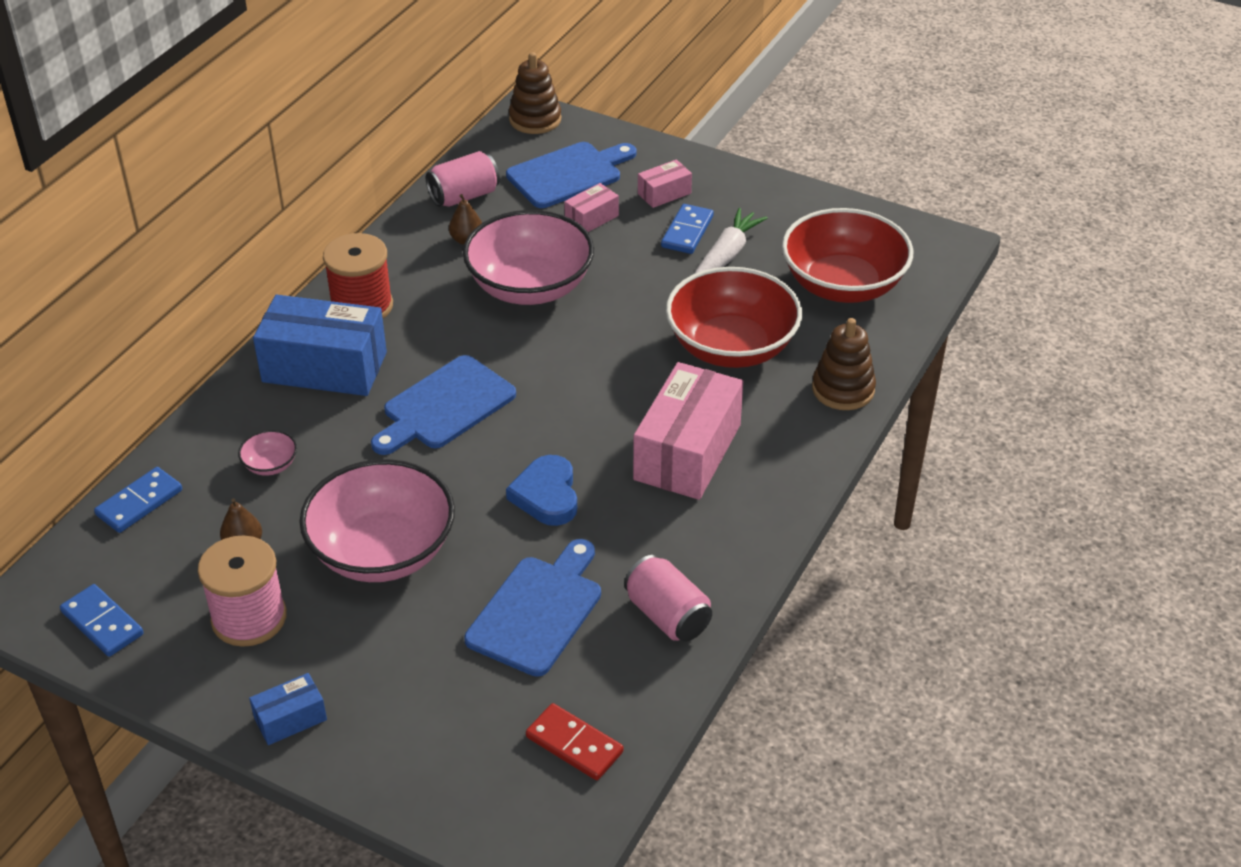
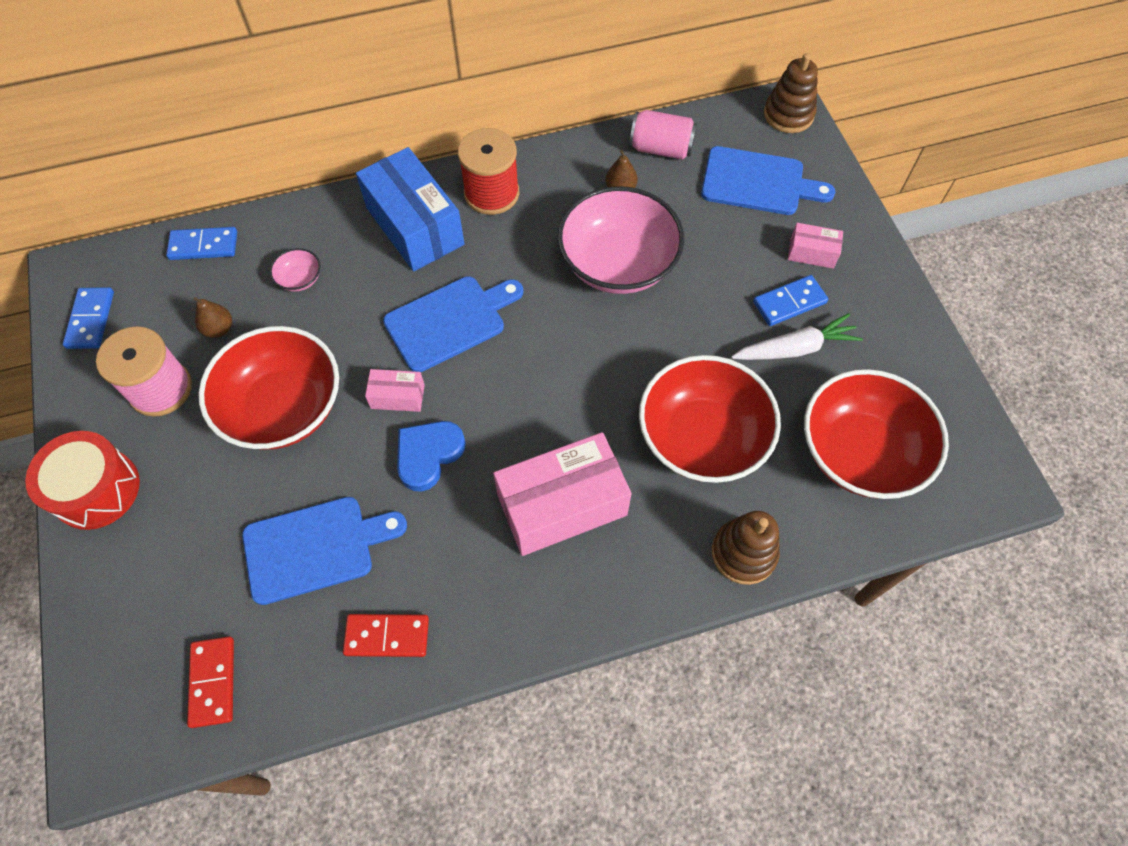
camera: 45 degrees right, 20 degrees up
blue box [249,673,327,745] -> red drum [25,431,140,530]
pink bowl [300,459,455,582] -> red bowl [198,326,339,450]
blue cutting board [371,355,516,455] -> blue cutting board turned 150 degrees clockwise [383,276,523,372]
pink box [564,183,619,232] -> pink box moved to [365,369,425,412]
pink can [624,555,712,642] -> red domino [343,614,429,657]

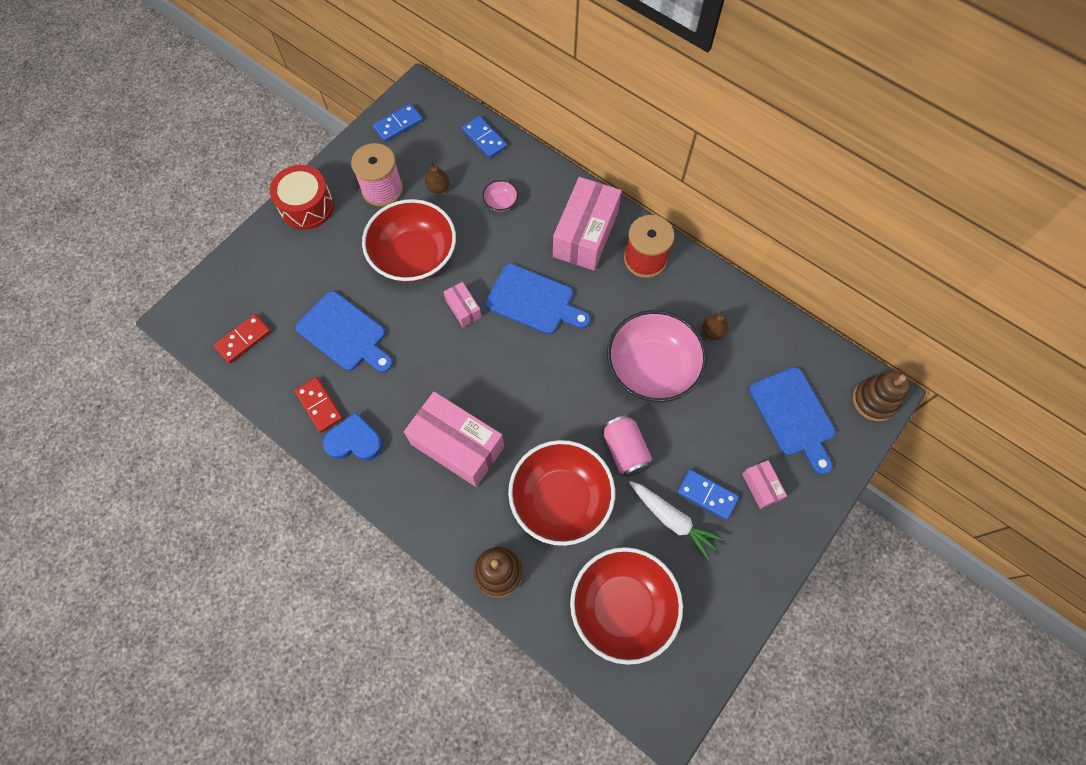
camera: 55 degrees right, 5 degrees up
blue box [356,147,464,272] -> pink box [553,177,622,271]
blue heart [397,421,466,492] -> blue heart moved to [323,412,383,460]
pink can [629,110,697,160] -> pink can moved to [603,415,652,477]

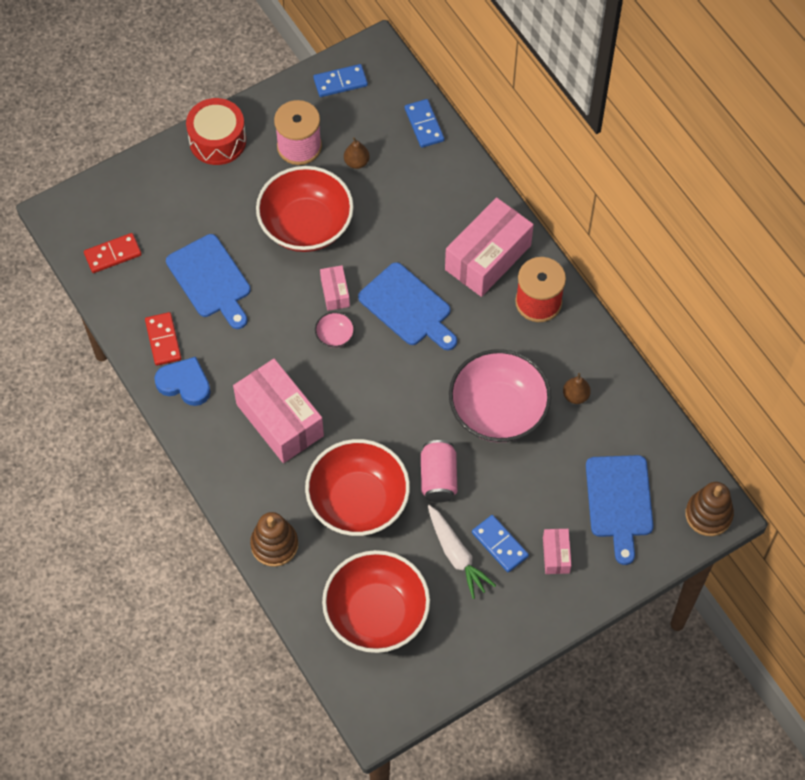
camera: 20 degrees right, 5 degrees down
pink bowl [482,180,518,212] -> pink bowl moved to [315,312,355,348]

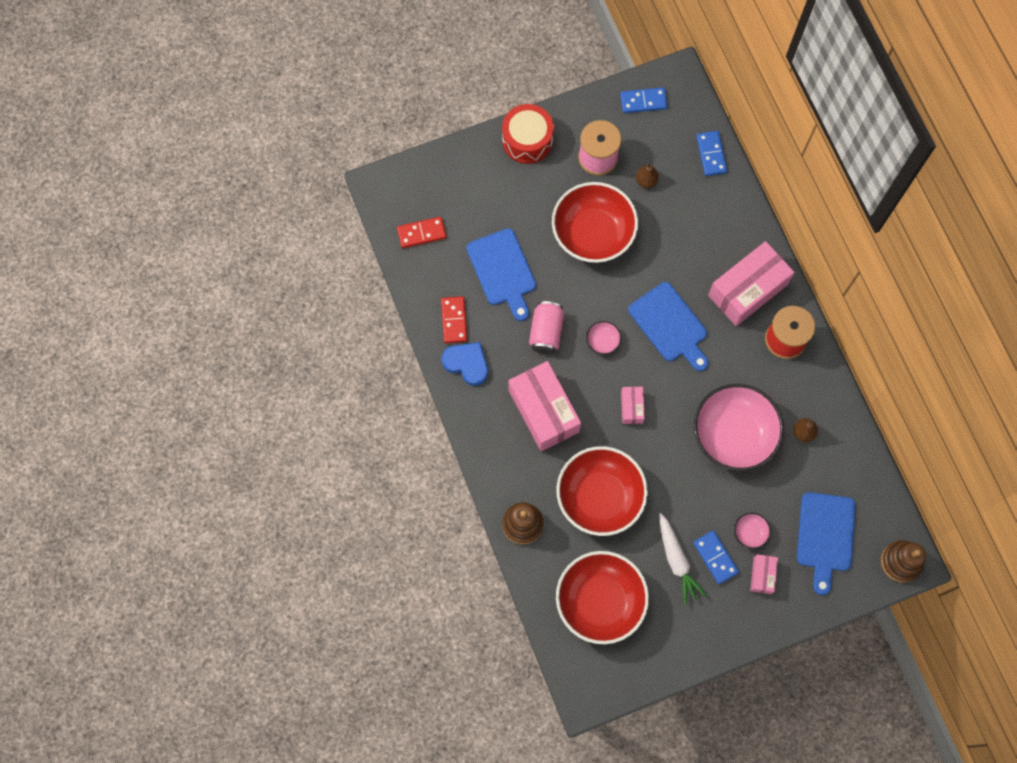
camera: 10 degrees right, 10 degrees up
pink box [320,265,350,311] -> pink box moved to [621,387,645,424]
pink can [421,440,458,502] -> pink can moved to [529,301,564,354]
none -> pink bowl [734,513,771,549]

